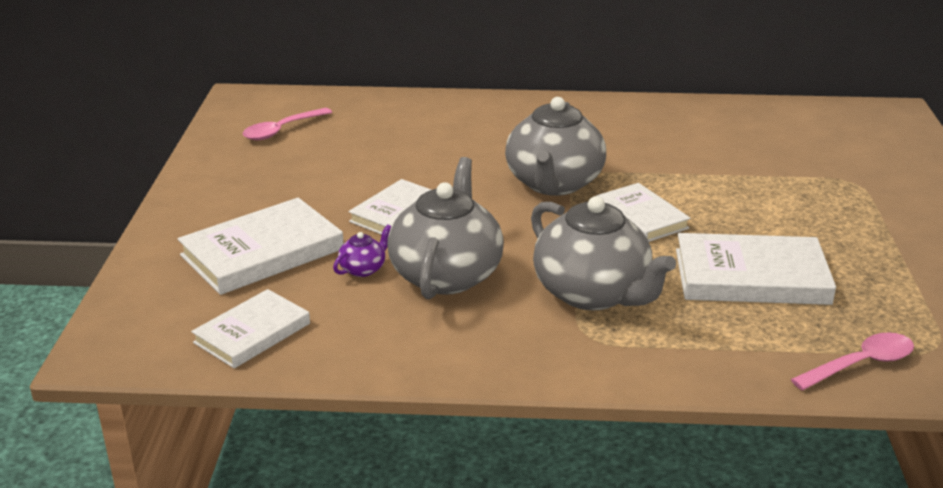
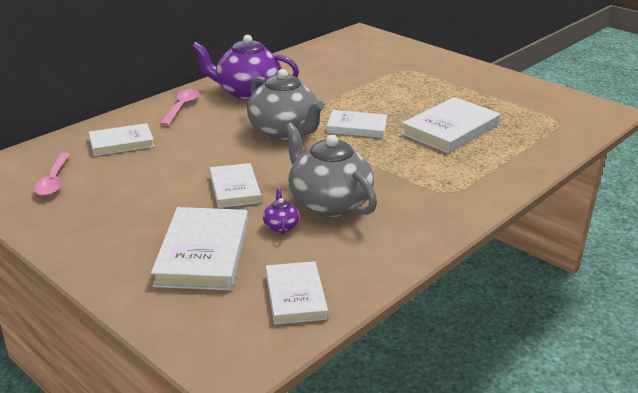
camera: 50 degrees left, 0 degrees up
grey teapot [531,196,676,310] -> none
pink spoon [791,332,914,390] -> pink spoon moved to [160,89,200,126]
none -> white book [89,123,155,156]
none -> purple teapot [191,35,299,100]

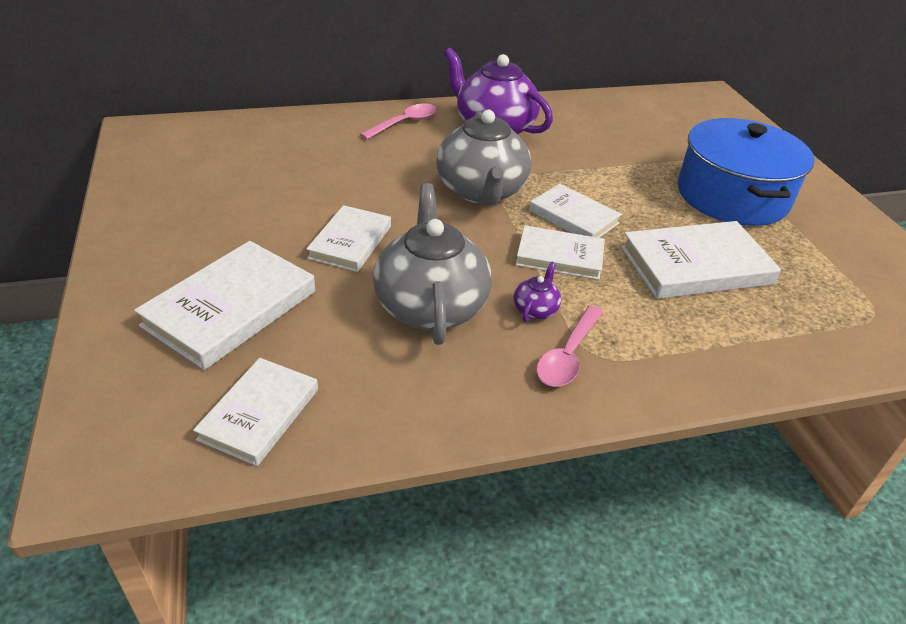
camera: 30 degrees right, 10 degrees up
pink spoon [34,153,70,196] -> pink spoon moved to [536,306,603,387]
white book [89,123,155,156] -> white book moved to [516,225,605,280]
purple teapot [263,188,300,235] -> purple teapot moved to [514,262,561,322]
none -> blue pot [678,118,815,226]

